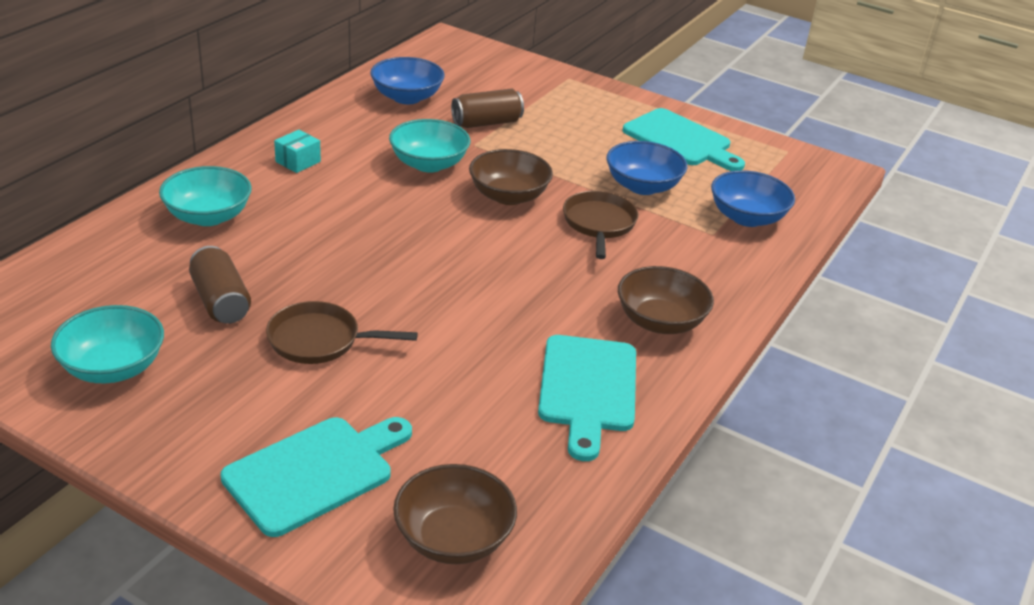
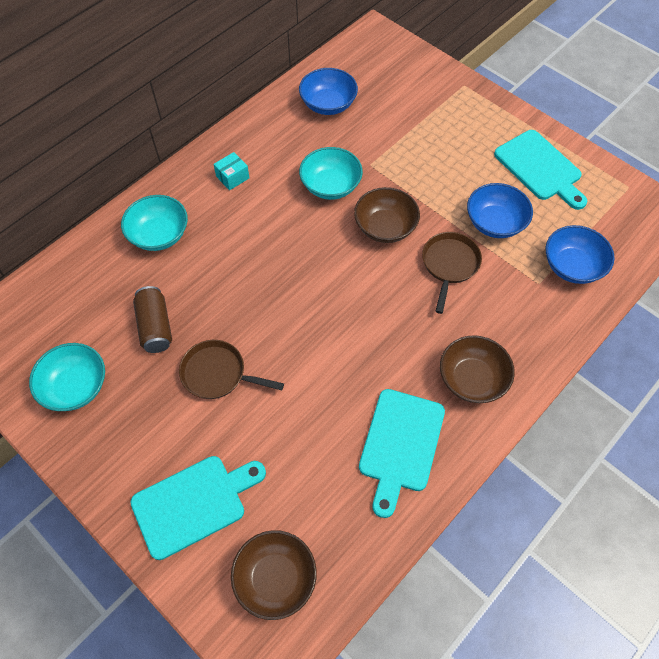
camera: 15 degrees right, 25 degrees up
brown can [451,89,524,128] -> none

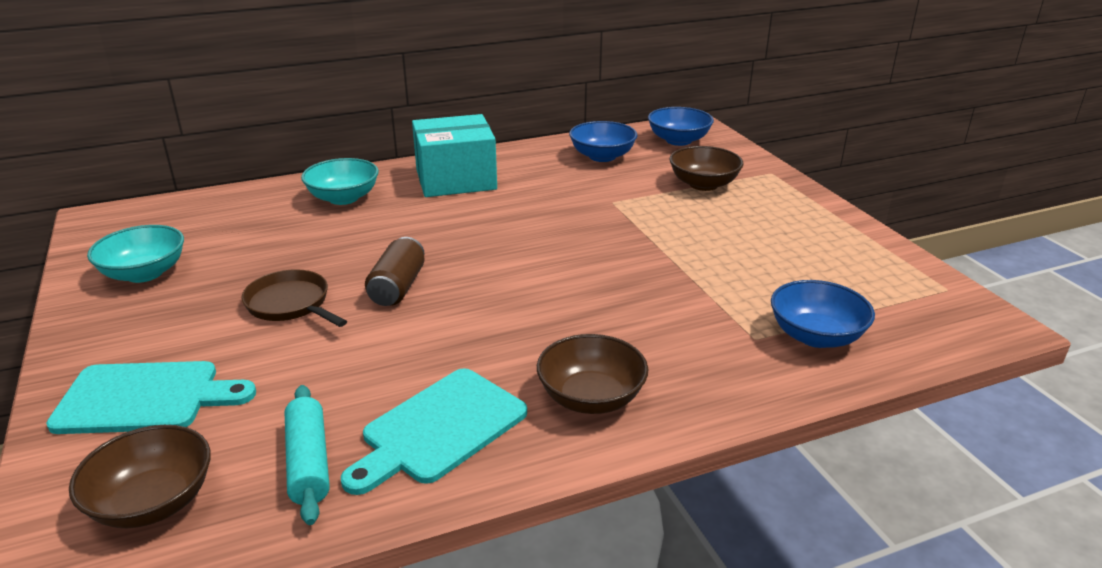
camera: 25 degrees right, 30 degrees down
brown can [133,286,172,353] -> brown can moved to [365,237,425,306]
turquoise box [214,152,249,190] -> turquoise box [412,114,497,197], size x2.48
turquoise bowl [299,147,363,200] -> none
brown bowl [354,187,420,243] -> brown bowl moved to [670,146,744,191]
brown pan [422,232,482,314] -> none
blue bowl [467,183,533,238] -> blue bowl moved to [648,107,714,146]
turquoise cutting board [494,130,587,210] -> none
none -> turquoise rolling pin [284,385,330,525]

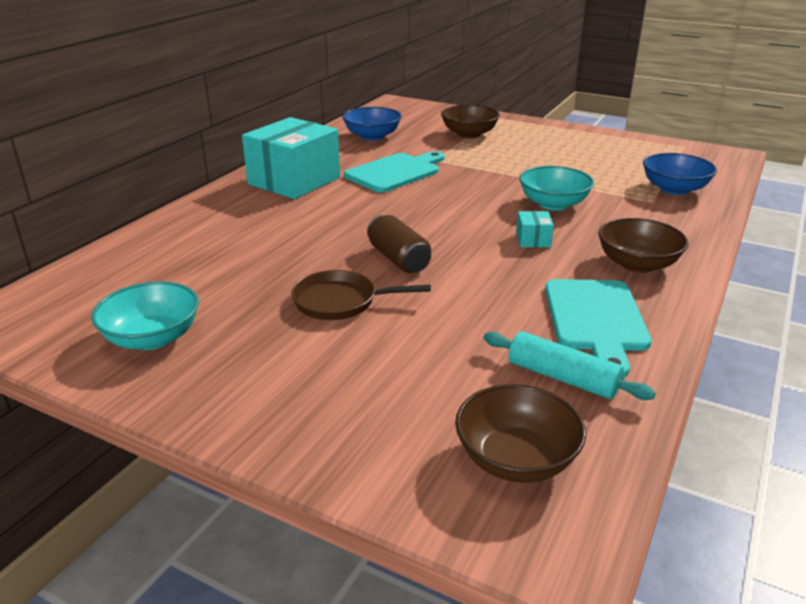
camera: 40 degrees left, 0 degrees up
turquoise cutting board [46,361,256,434] -> turquoise cutting board moved to [344,151,445,193]
turquoise bowl [301,158,379,205] -> turquoise bowl moved to [519,166,594,210]
blue bowl [648,107,714,146] -> none
none -> turquoise box [516,211,554,247]

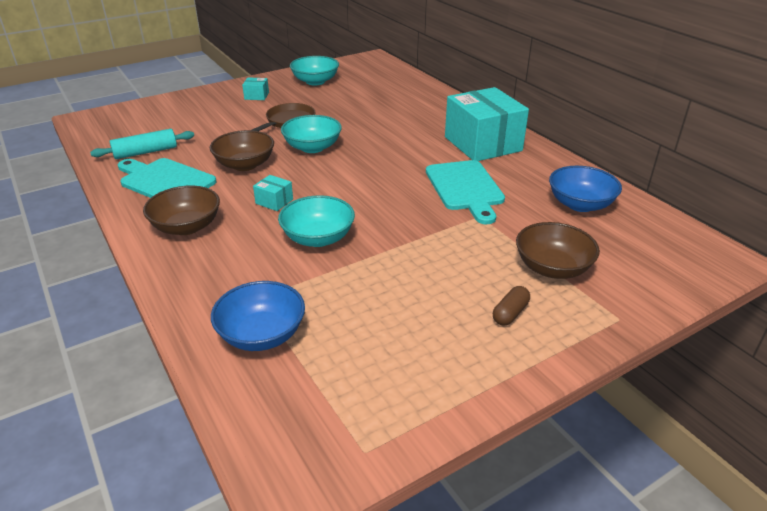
camera: 120 degrees right, 5 degrees up
brown can [367,214,431,273] -> turquoise bowl [281,115,342,153]
brown bowl [455,384,586,483] -> brown bowl moved to [210,130,274,171]
none -> turquoise box [242,77,269,100]
none -> brown capsule [493,286,530,326]

